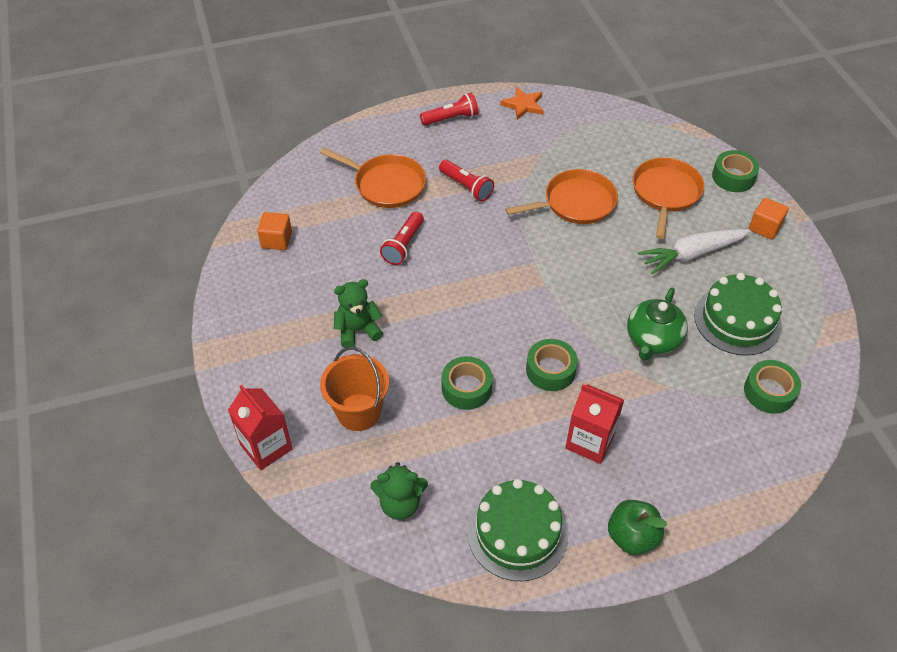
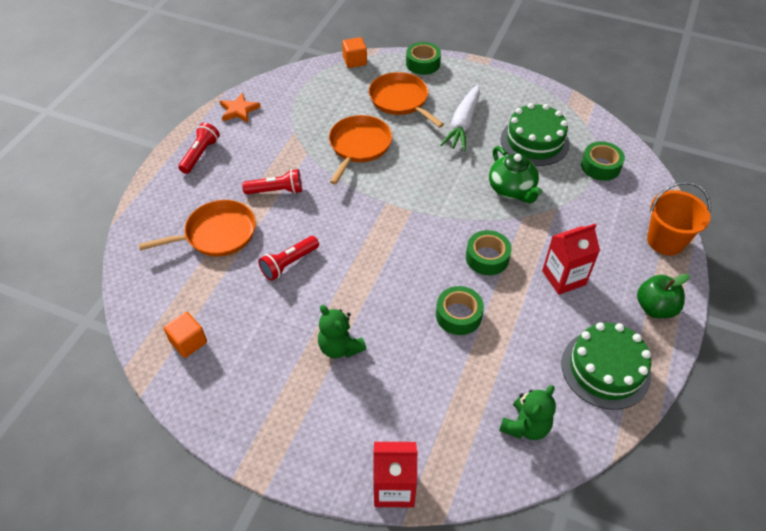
camera: 50 degrees left, 0 degrees up
orange bucket [320,347,389,431] -> orange bucket moved to [647,182,711,255]
green teddy bear [334,279,383,348] -> green teddy bear turned 60 degrees counterclockwise [318,305,366,358]
red flashlight [380,212,424,265] -> red flashlight turned 75 degrees clockwise [258,236,319,281]
orange cube [749,198,789,240] -> orange cube moved to [342,37,367,68]

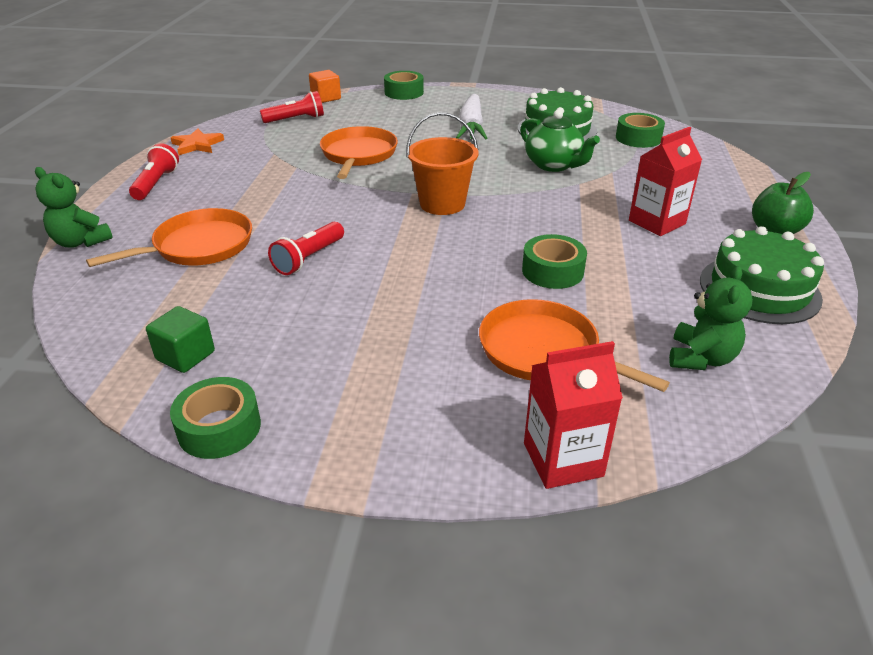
camera: 15 degrees left, 15 degrees down
orange cube [164,312,207,358] -> green cube [146,306,215,373]
red flashlight [242,169,302,194] -> red flashlight moved to [260,91,324,123]
green teddy bear [318,305,366,358] -> green teddy bear moved to [35,167,113,248]
orange pan [369,72,444,128] -> orange pan moved to [479,299,670,392]
green tape [466,230,512,275] -> green tape moved to [170,377,261,459]
orange bucket [647,182,711,255] -> orange bucket moved to [406,112,479,215]

